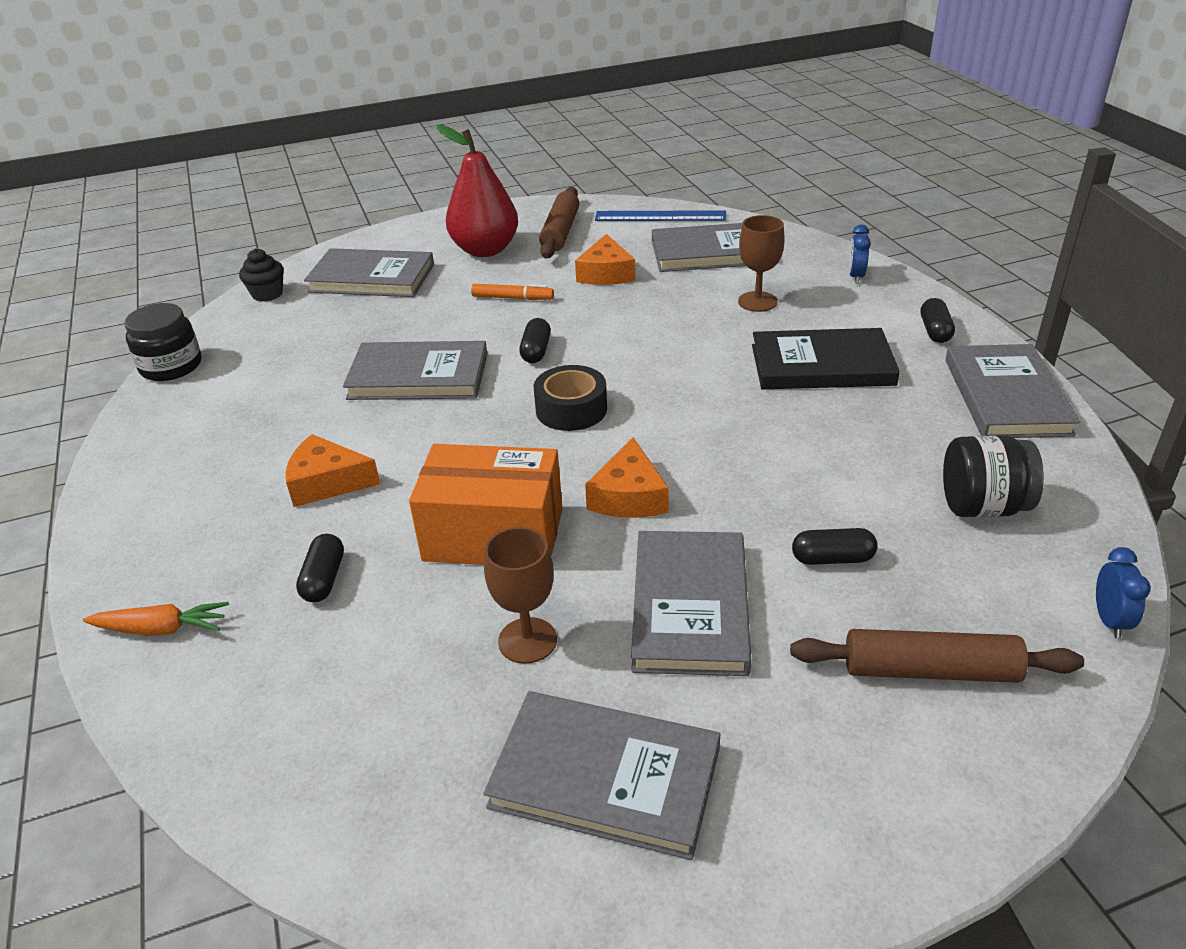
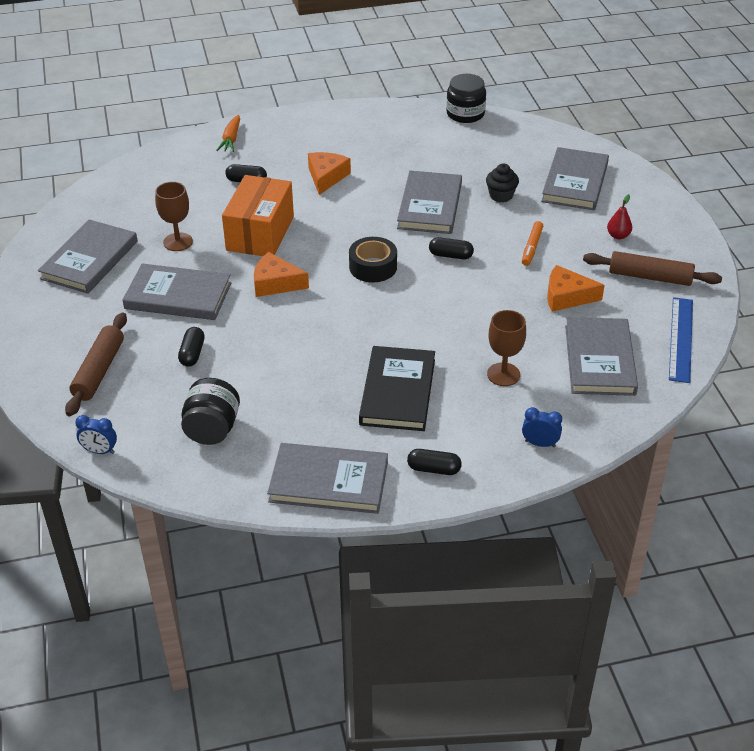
camera: 95 degrees right, 5 degrees up
black cupcake [239,249,284,302] -> black cupcake moved to [486,164,519,202]
red pear [436,124,518,257] -> red pear [607,194,632,239], size x0.42

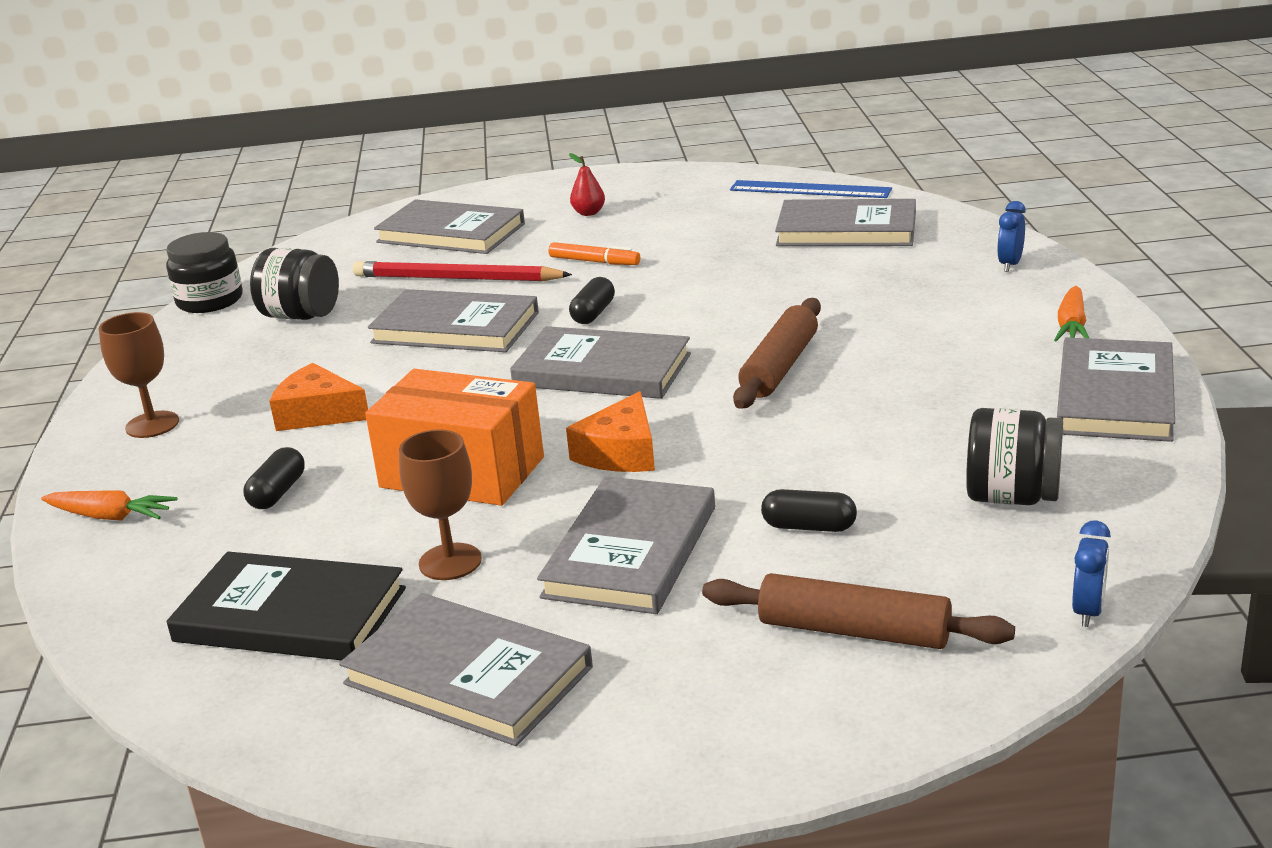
camera: 80 degrees left, 15 degrees down
black tape [349,237,397,282] -> grey book [510,326,691,399]
black book [359,346,435,431] -> black book moved to [167,552,406,660]
black capsule [407,449,462,475] -> orange carrot [1054,286,1090,341]
black cupcake [486,164,519,202] -> red pencil [353,261,572,282]
brown goblet [487,310,526,386] -> brown goblet moved to [99,312,179,438]
orange cheese [547,265,605,312] -> none
brown rolling pin [583,251,722,286] -> brown rolling pin moved to [733,298,821,409]
none -> black jar [250,248,339,320]

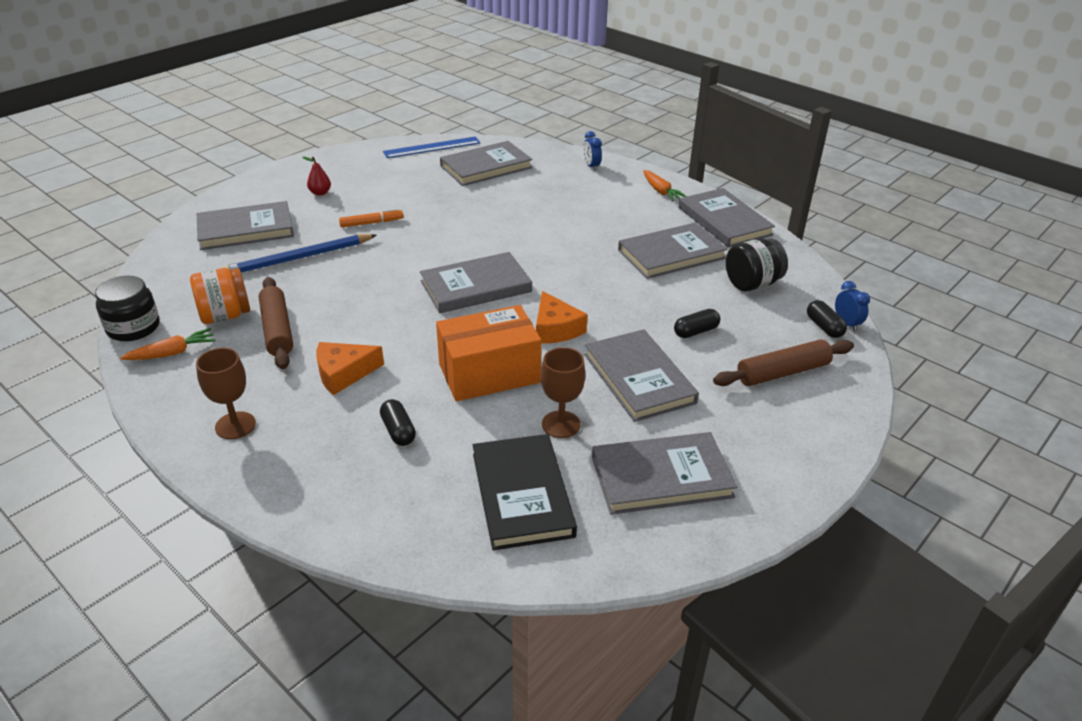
camera: 45 degrees left, 10 degrees up
orange carrot [41,490,178,521] -> orange carrot moved to [120,328,216,360]
black book [167,552,406,660] -> black book turned 75 degrees counterclockwise [473,434,577,550]
black jar [250,248,339,320] -> orange jar [190,268,250,324]
red pencil [353,261,572,282] -> blue pencil [220,234,377,273]
grey book [368,289,539,352] -> grey book moved to [618,222,727,279]
black capsule [569,277,615,324] -> black capsule moved to [807,300,847,338]
brown rolling pin [733,298,821,409] -> brown rolling pin moved to [259,277,293,369]

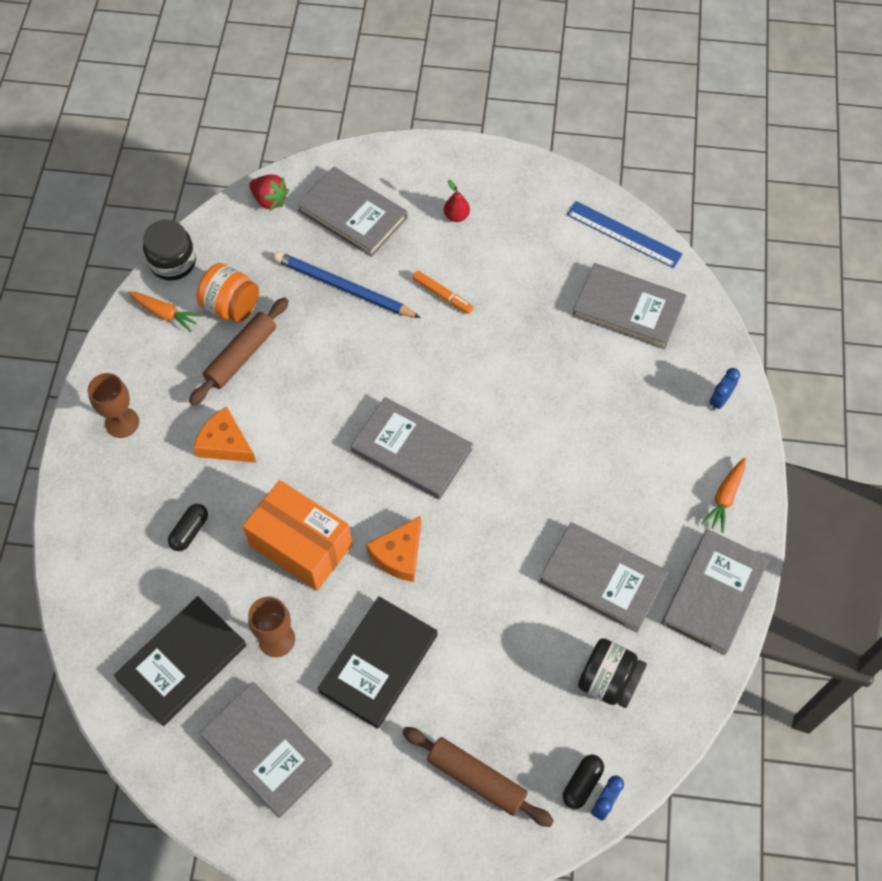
camera: 55 degrees right, 25 degrees up
grey book [584,329,699,422] -> black book [318,596,438,729]
black capsule [674,309,720,338] -> none
none -> red strawberry [249,175,289,211]

